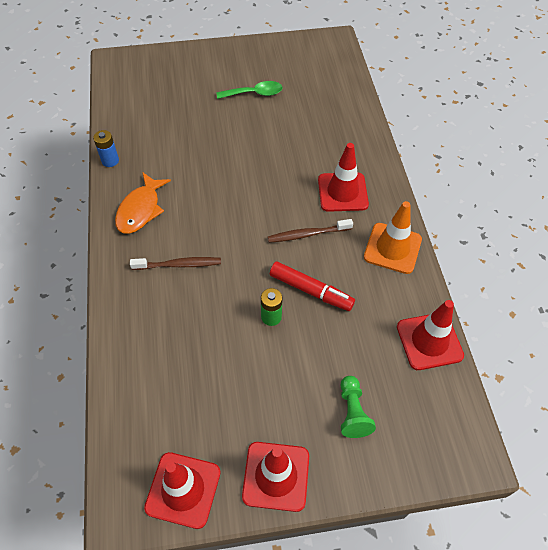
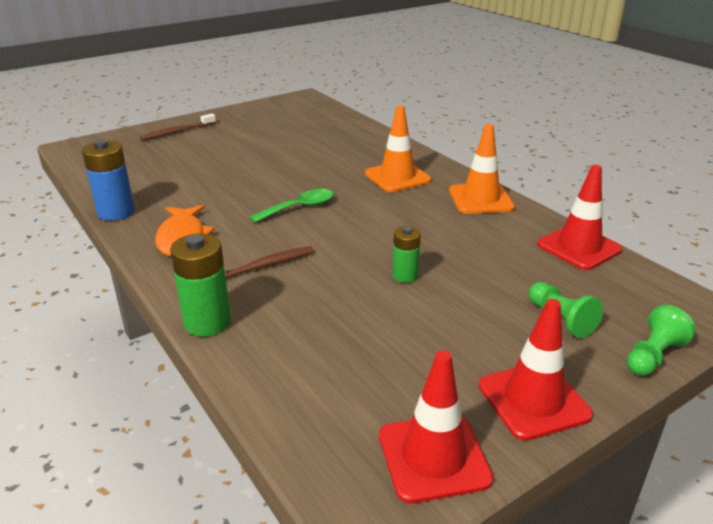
camera: 25 degrees left, 25 degrees down
blue battery [93,130,119,167] -> blue battery [82,139,135,221], size x1.63
green spoon [216,81,283,99] -> green spoon moved to [250,189,333,223]
brown toothbrush [268,219,353,243] -> brown toothbrush moved to [140,113,216,141]
red marker [270,262,355,311] -> none
red traffic cone [318,143,369,212] -> orange traffic cone [365,105,431,192]
none -> green battery [170,234,231,337]
none -> green pawn [627,305,696,376]

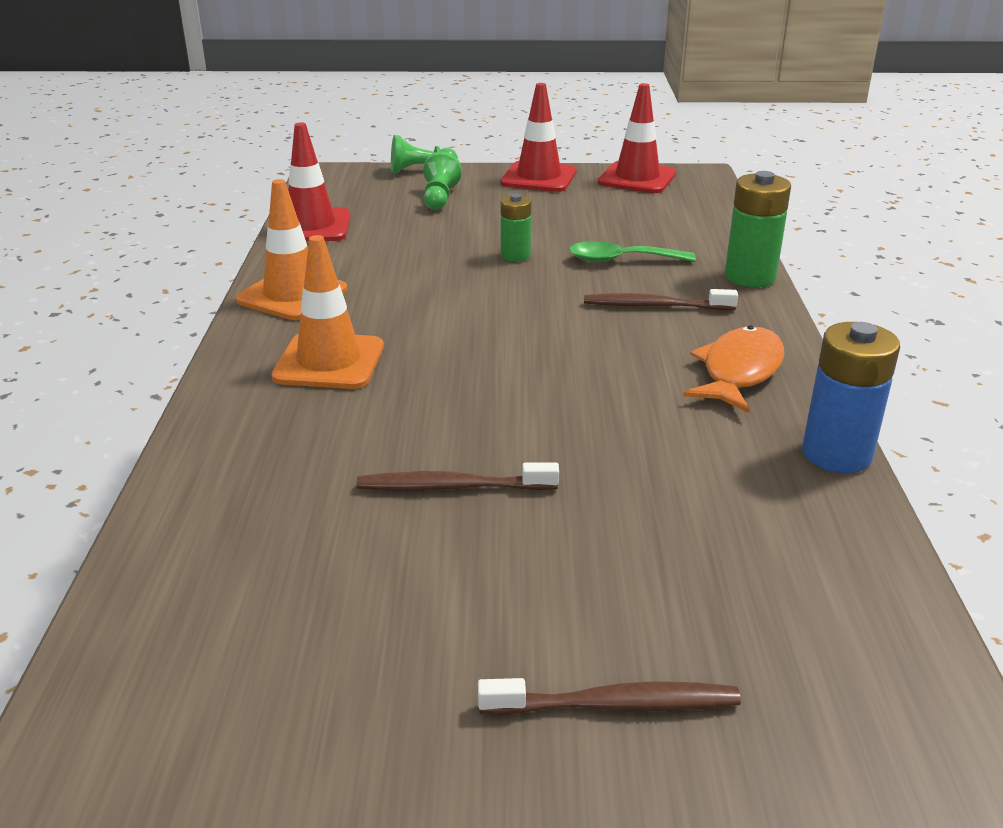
camera: 145 degrees left, 0 degrees up
green spoon [250,189,333,223] -> green spoon moved to [569,241,696,262]
none -> brown toothbrush [357,462,559,491]

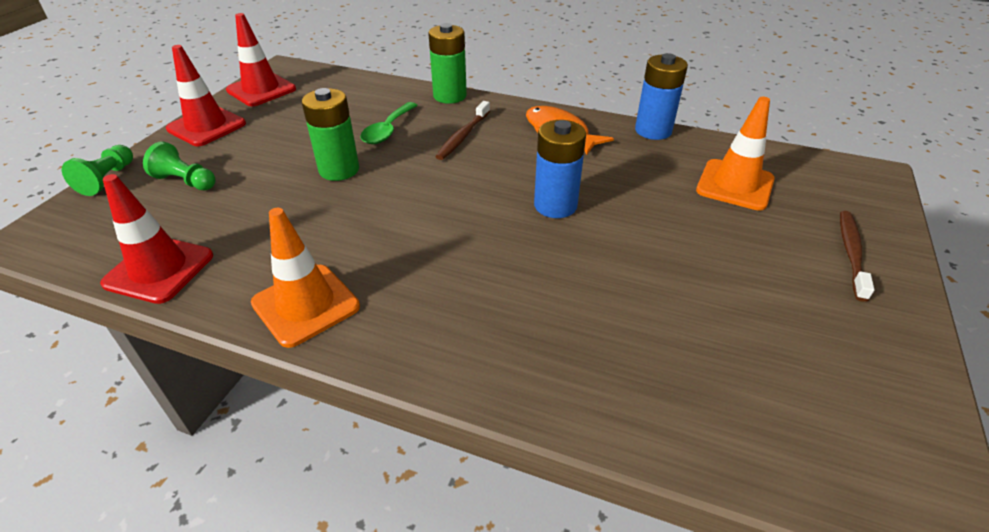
camera: 70 degrees left, 10 degrees up
orange traffic cone [272,235,384,389] -> orange traffic cone moved to [696,97,775,211]
brown toothbrush [357,462,559,491] -> none
green battery [501,194,531,261] -> green battery [302,88,359,181], size x1.63
none -> blue battery [534,120,586,218]

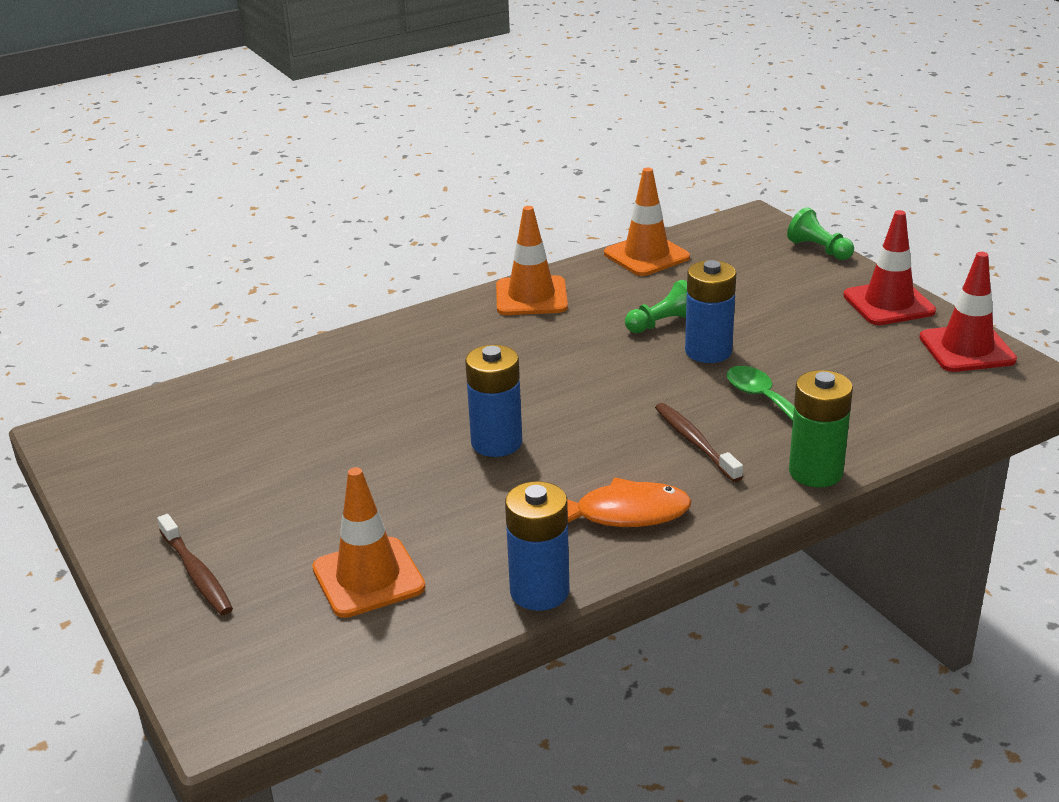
camera: 130 degrees right, 10 degrees down
red traffic cone [100,174,213,304] -> orange traffic cone [604,168,690,276]
green pawn [143,141,216,190] -> green pawn moved to [625,280,687,333]
green battery [302,88,359,181] -> blue battery [685,260,736,363]

